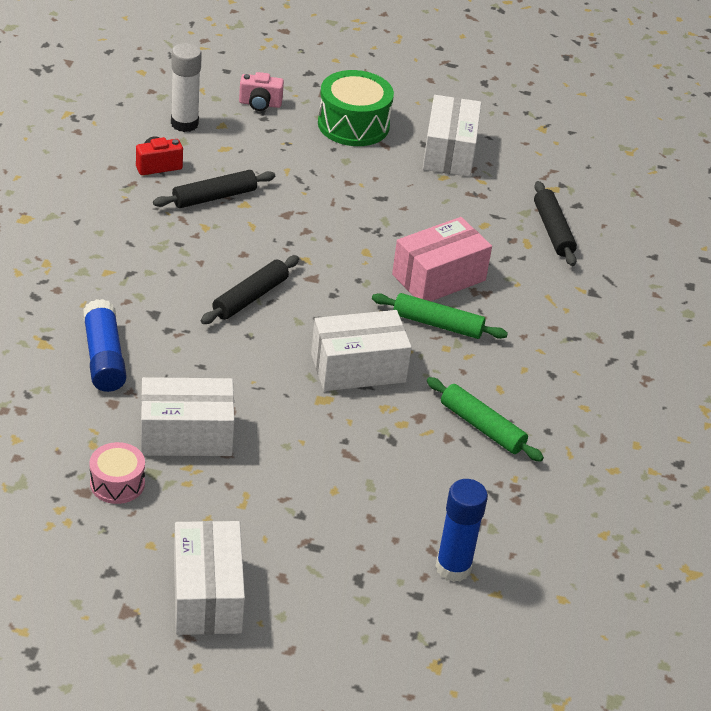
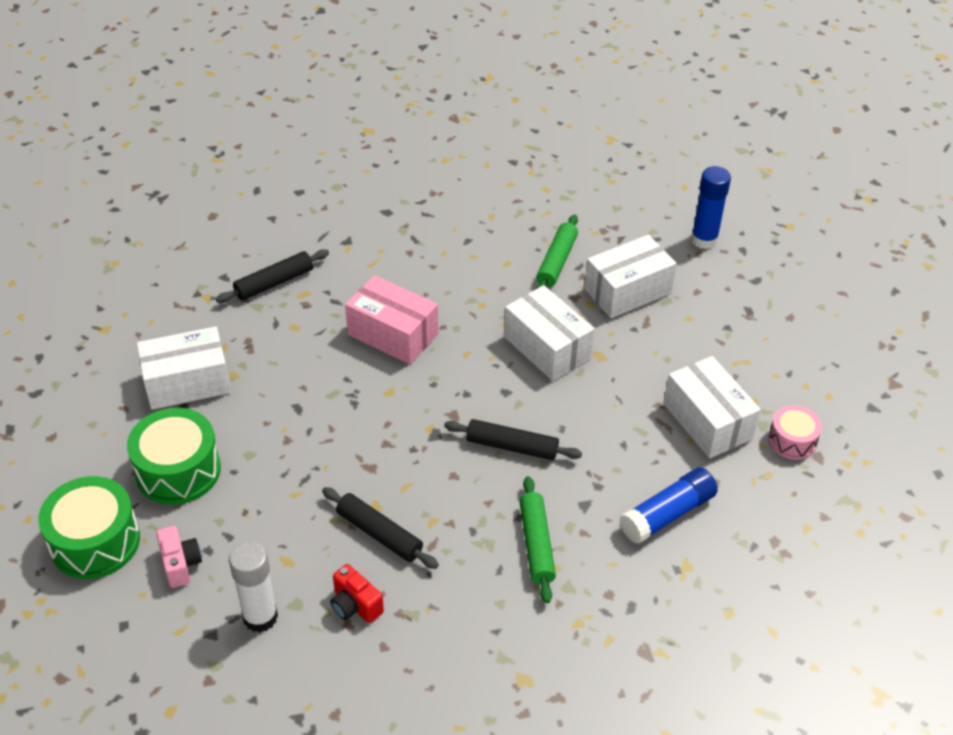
camera: 110 degrees left, 5 degrees up
white box [174,521,245,635] -> white box moved to [584,234,677,318]
green rolling pin [372,293,508,339] -> green rolling pin moved to [519,476,556,603]
none -> green drum [38,476,140,579]

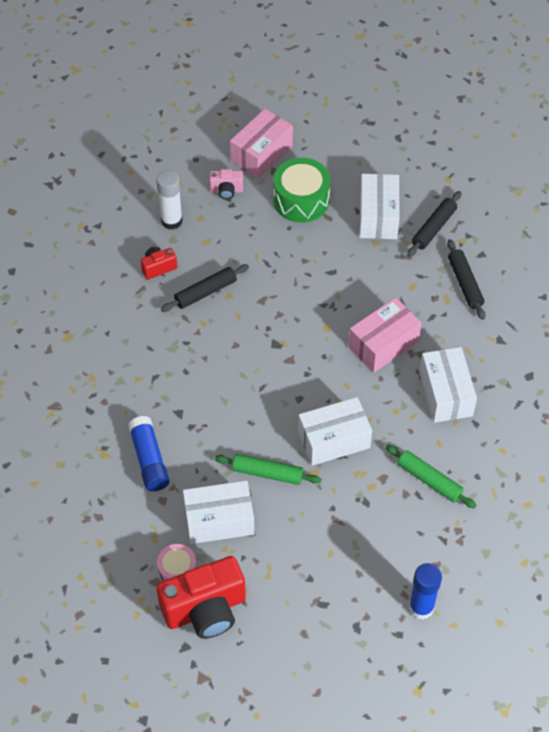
camera: 110 degrees right, 10 degrees up
green drum [38,476,140,579] -> pink box [230,109,293,179]
black rolling pin [444,419,582,461] -> black rolling pin moved to [407,191,461,257]
green rolling pin [519,476,556,603] -> green rolling pin moved to [215,454,321,485]
white box [584,234,677,318] -> white box moved to [419,347,477,423]
none -> red camera [156,556,246,639]

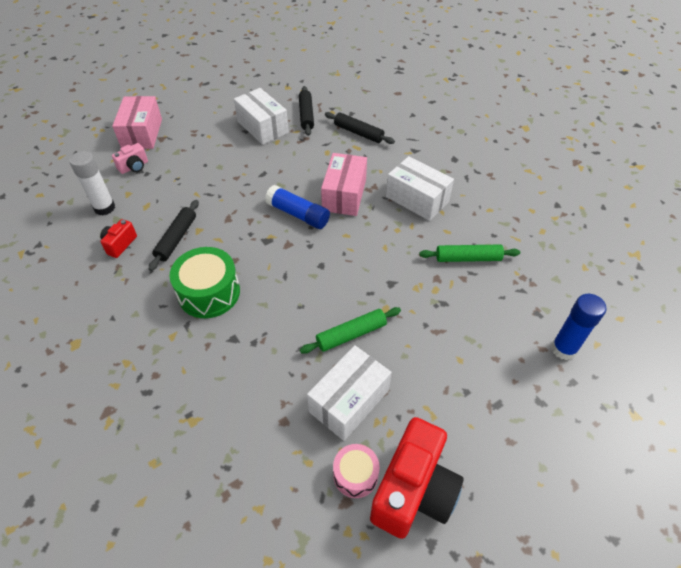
camera: 40 degrees left, 5 degrees down
blue glue stick [128,416,169,491] -> blue glue stick moved to [265,185,330,229]
green drum [273,158,331,223] -> green drum moved to [170,247,240,318]
white box [298,397,372,466] -> none

